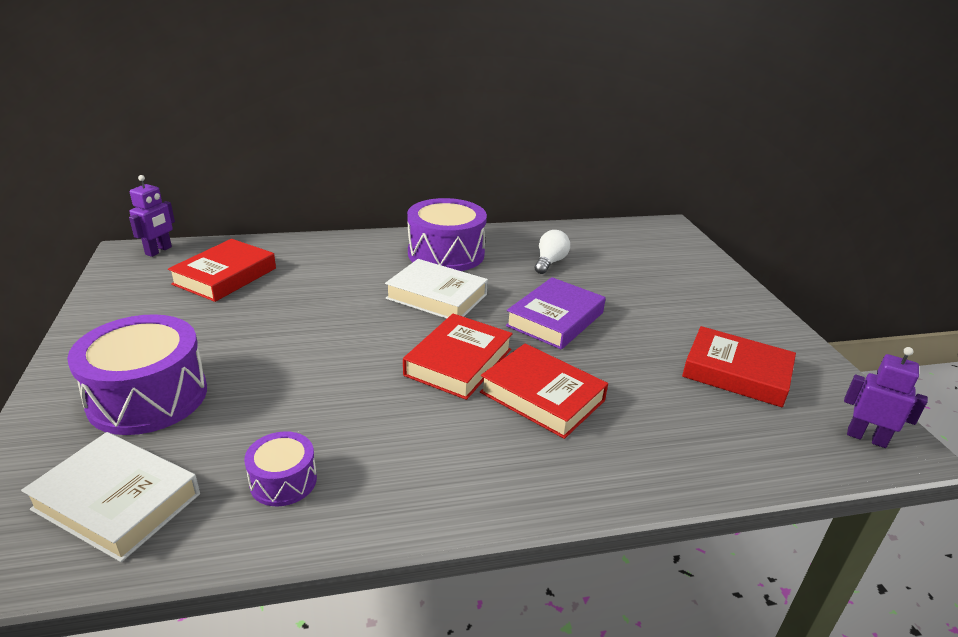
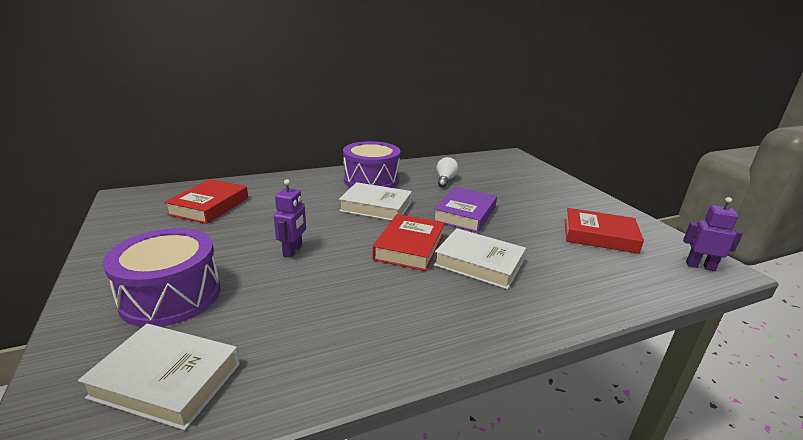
camera: 10 degrees left, 5 degrees down
purple robot [129,175,175,257] -> purple robot moved to [274,179,306,258]
purple drum [244,431,317,506] -> none
red book [480,343,608,439] -> white book [434,228,526,289]

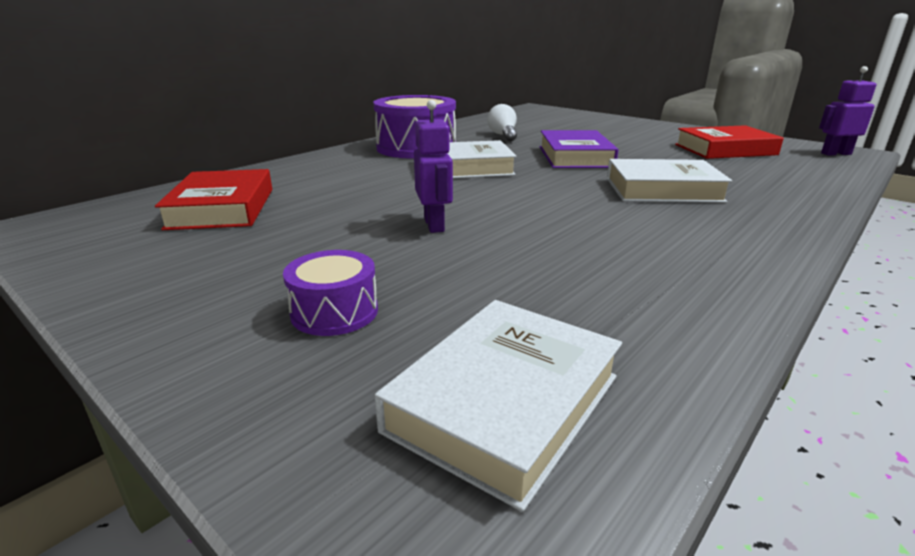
camera: 25 degrees left, 0 degrees up
white book [78,324,240,430] -> white book turned 45 degrees counterclockwise [375,300,622,512]
purple drum [103,228,220,327] -> purple drum [283,250,378,336], size x0.51
red book [373,214,445,271] -> none

